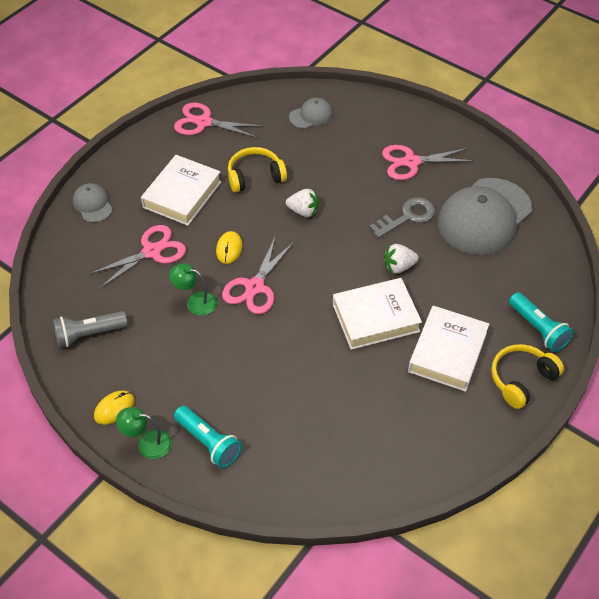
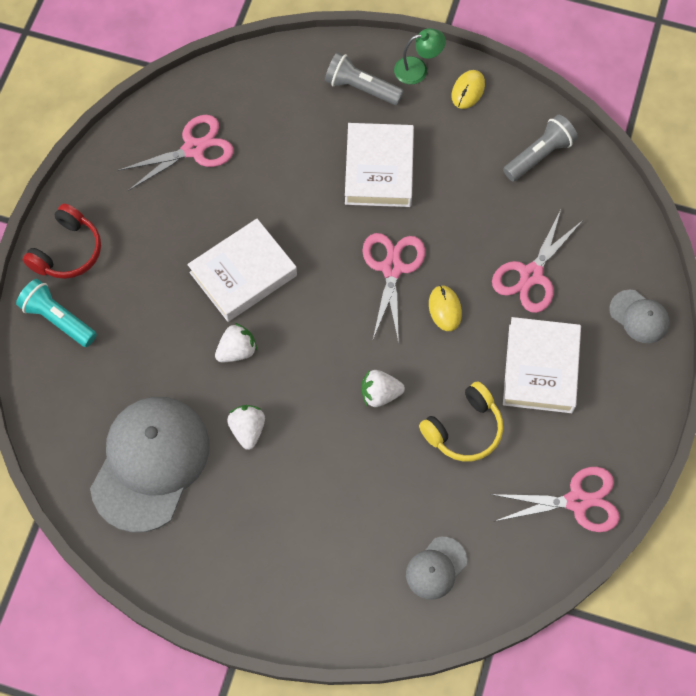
camera: 160 degrees right, 15 degrees up
green lamp [169,263,217,316] -> none
turquoise flashlight [174,406,242,468] -> grey flashlight [325,52,404,105]
grey key [369,197,435,238] -> white strawberry [227,405,265,450]
pink scissors [382,145,473,180] -> pink scissors moved to [118,115,234,191]
white book [408,306,489,392] -> white book moved to [345,123,414,207]
yellow headphones [491,344,564,409] -> red headphones [23,204,101,279]

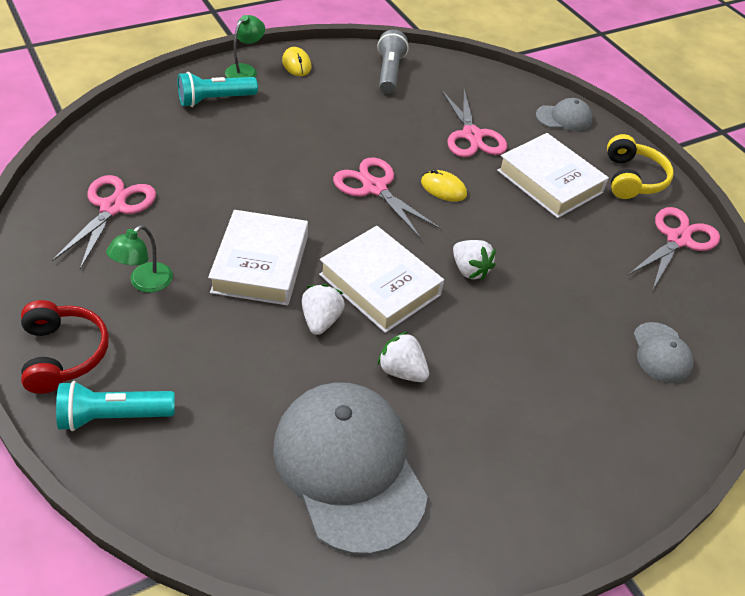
camera: 50 degrees left, 20 degrees down
grey flashlight [325,52,404,105] -> turquoise flashlight [178,72,258,107]
white book [345,123,414,207] -> white book moved to [319,226,444,333]
white strawberry [361,370,405,407] -> white strawberry turned 75 degrees counterclockwise [453,240,496,280]
yellow headphones [419,381,503,462] -> yellow headphones moved to [607,134,674,199]
none -> green lamp [106,225,173,292]

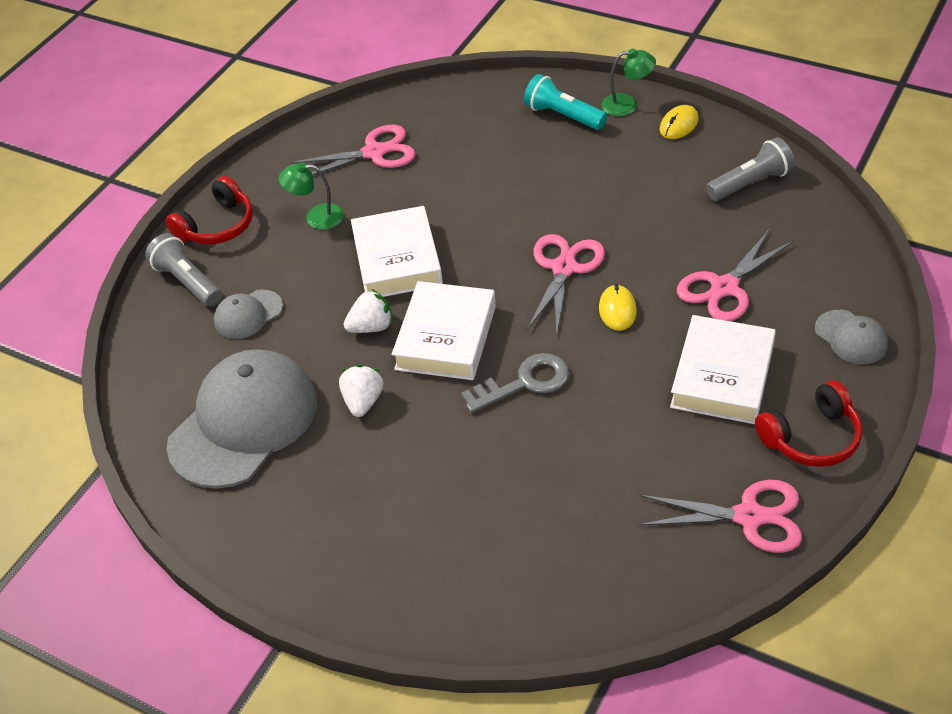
camera: 65 degrees right, 0 degrees up
turquoise flashlight [56,381,175,431] -> grey flashlight [145,233,222,307]
white book [208,210,308,305] -> white book turned 75 degrees counterclockwise [351,206,443,297]
white strawberry [453,240,496,280] -> grey key [461,353,569,413]
yellow headphones [607,134,674,199] -> red headphones [755,380,862,467]
grey cap [633,322,694,383] -> grey cap moved to [214,290,283,339]

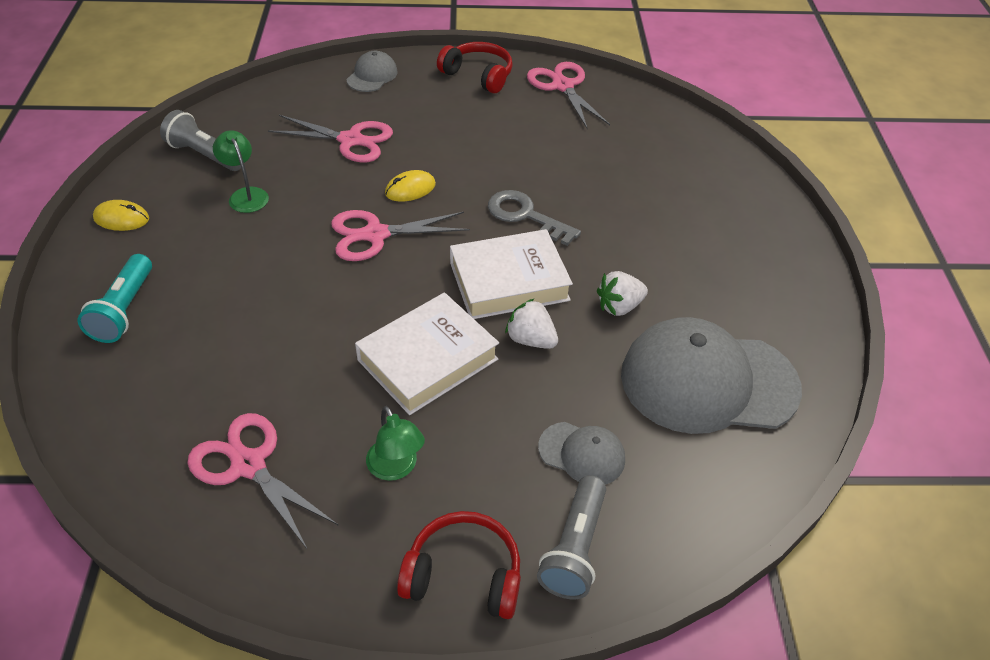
camera: 125 degrees left, 0 degrees up
green lamp [601,48,656,116] -> green lamp moved to [213,130,269,213]
white book [670,315,776,424] -> none

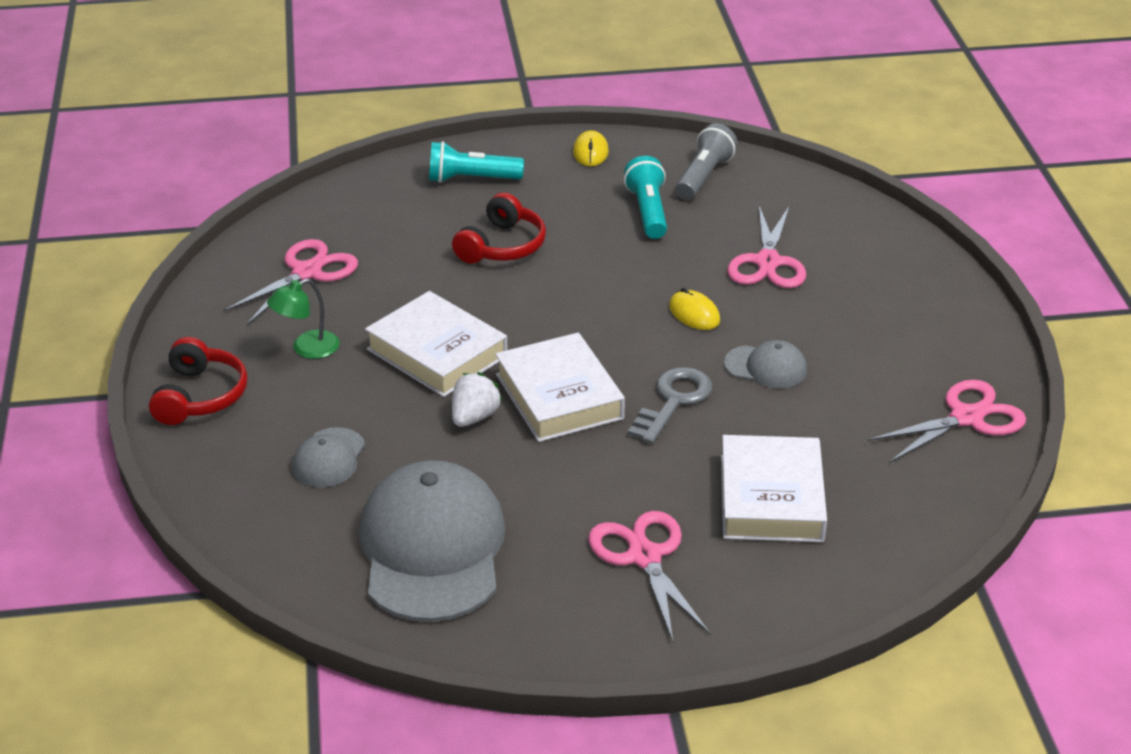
camera: 85 degrees right, 10 degrees down
green lamp [213,130,269,213] -> turquoise flashlight [624,156,667,239]
pink scissors [331,210,470,261] -> pink scissors moved to [588,511,711,642]
grey cap [346,51,398,92] -> grey cap moved to [724,340,807,389]
red headphones [437,42,513,93] -> red headphones moved to [452,192,546,264]
grey flashlight [537,475,606,599] -> none
white strawberry [597,271,648,316] -> none
none -> white book [721,435,827,542]

